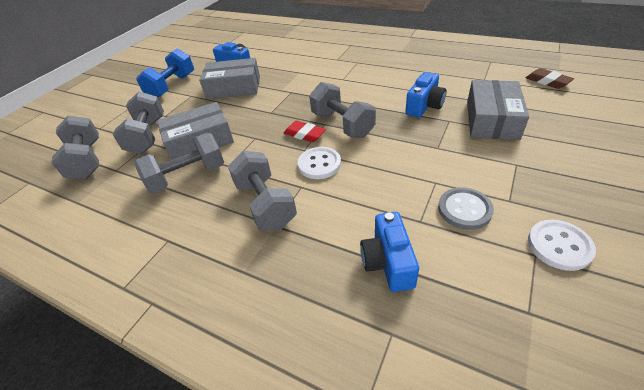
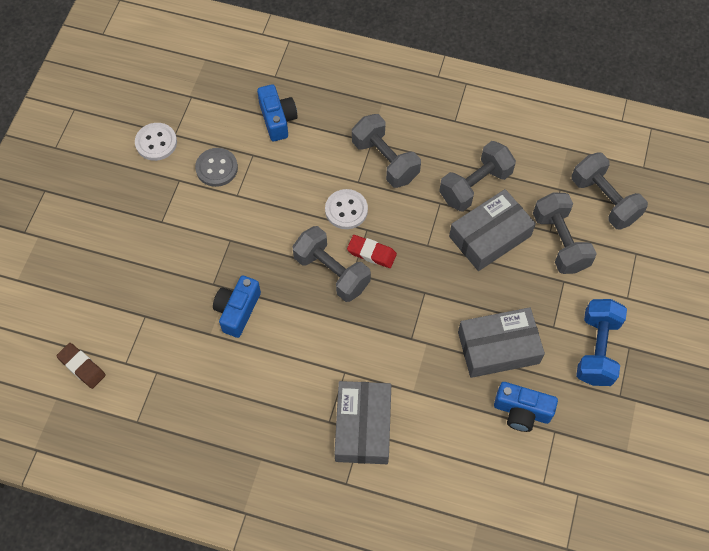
camera: 165 degrees right, 20 degrees up
grey box [467,80,529,140] -> grey box moved to [334,381,391,464]

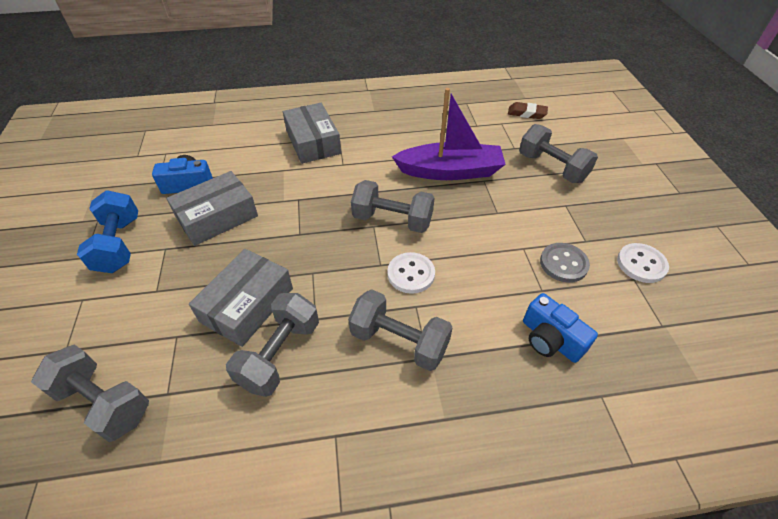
camera: 155 degrees right, 15 degrees down
blue camera [213,275,261,338] -> purple boat [392,88,506,180]
red eraser [347,235,397,268] -> none
grey dumbbell [533,193,597,274] -> grey dumbbell moved to [519,124,598,183]

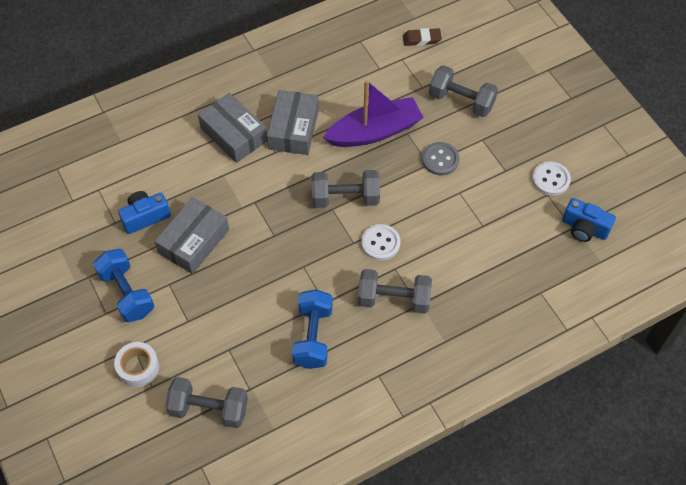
camera: 20 degrees left, 10 degrees up
grey box [189,249,293,347] -> grey box moved to [267,90,319,155]
grey dumbbell [226,293,319,397] -> blue dumbbell [292,289,333,369]
blue camera [523,293,598,363] -> blue camera moved to [562,198,616,242]
grey button [540,243,590,283] -> grey button moved to [422,142,460,175]
none -> white tape [114,342,159,387]

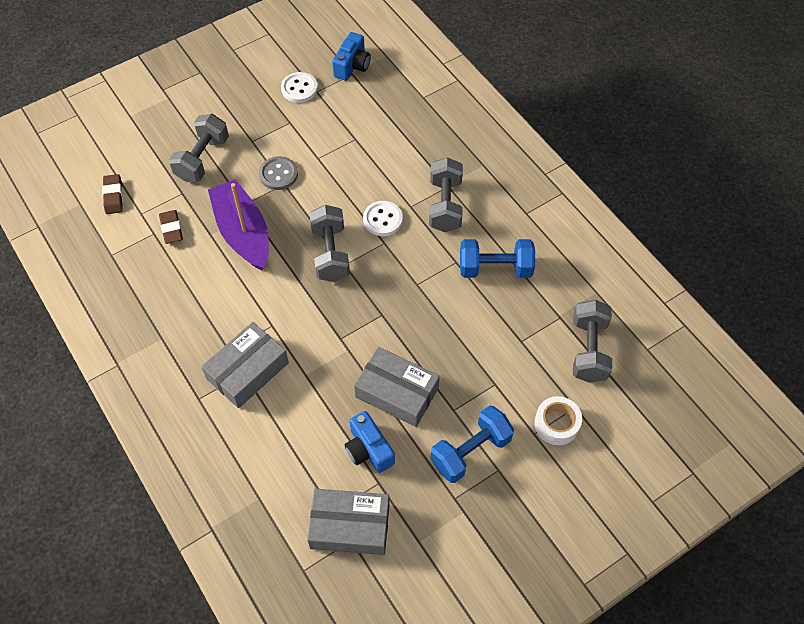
camera: 95 degrees left, 0 degrees up
grey box [267,90,319,155] -> grey box moved to [307,488,390,555]
none -> brown eraser [159,210,183,244]

